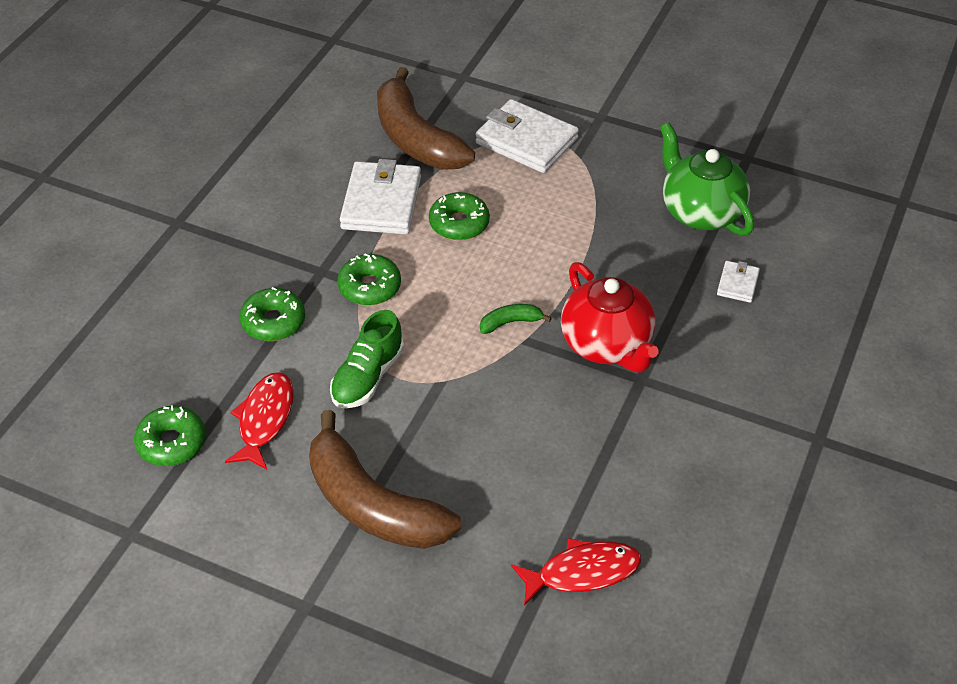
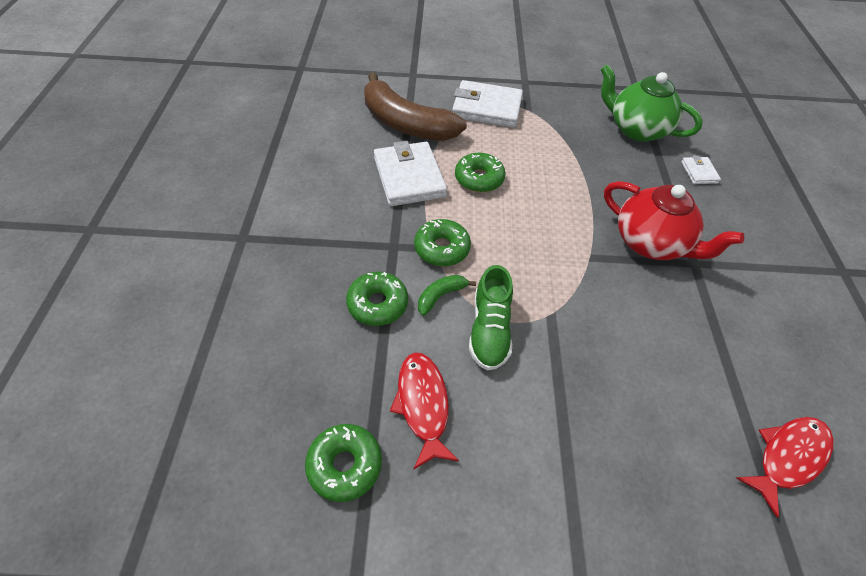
camera: 25 degrees left, 5 degrees up
brown banana [309,410,461,549] -> none
green banana [480,304,552,334] -> green banana moved to [418,275,476,316]

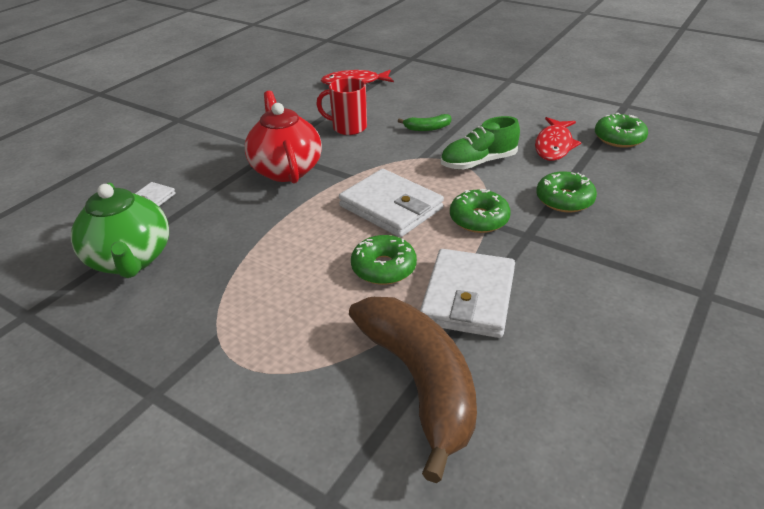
camera: 145 degrees left, 15 degrees down
green banana [418,275,476,316] -> green banana moved to [398,114,451,131]
white wallet [452,80,523,128] -> white wallet moved to [339,169,444,237]
green shoe [469,265,513,371] -> green shoe turned 150 degrees counterclockwise [441,116,520,169]
none -> red mug [316,78,367,135]

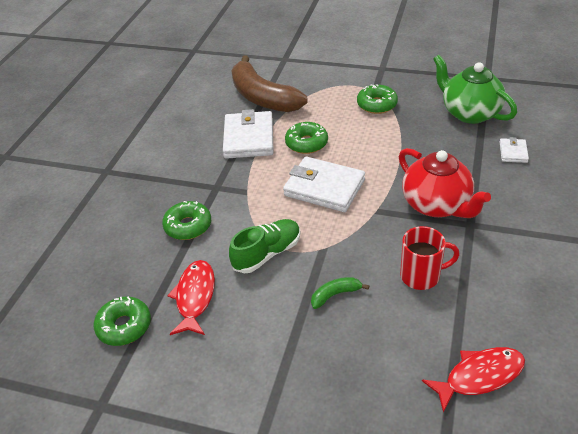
camera: 165 degrees right, 5 degrees up
green donut [450,189,511,233] -> green donut moved to [357,84,398,114]

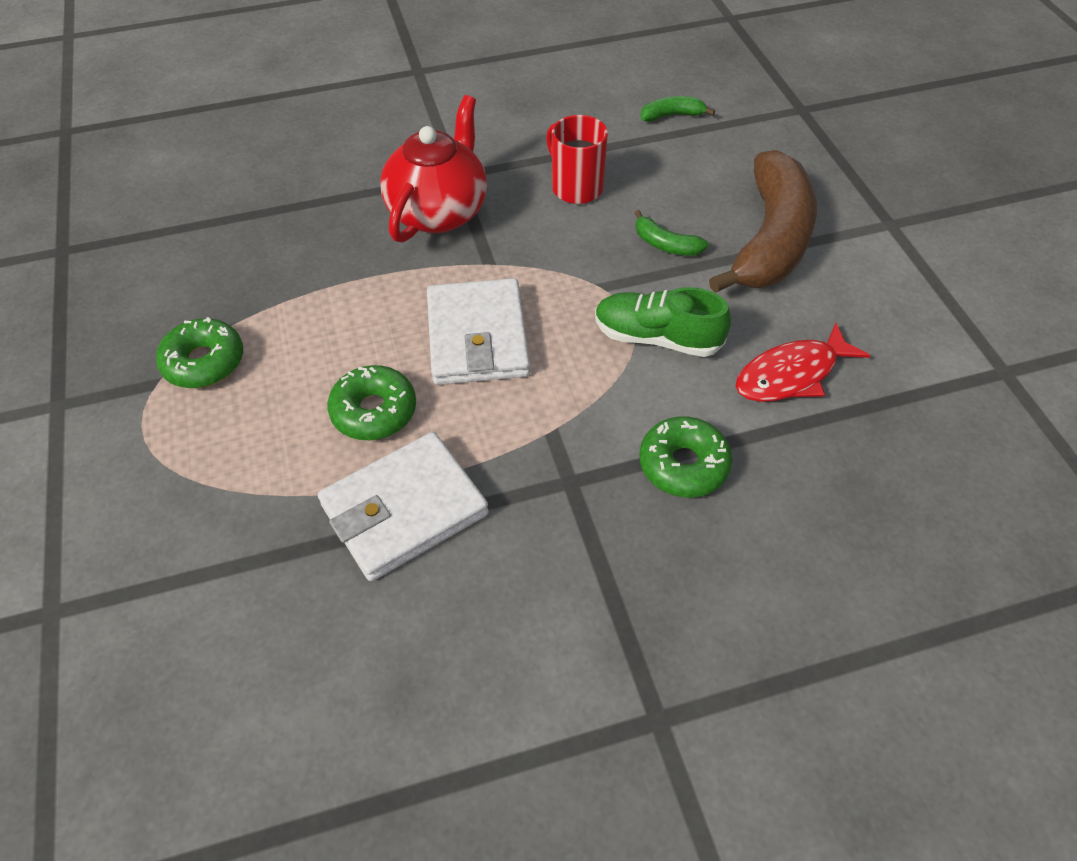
camera: 125 degrees left, 10 degrees up
green donut [94,296,151,346] -> none
brown banana [231,56,308,112] -> brown banana moved to [709,150,817,293]
red fish [422,347,525,413] -> green banana [641,96,715,122]
green teapot [433,55,517,124] -> none
white wallet [500,137,529,163] -> none

